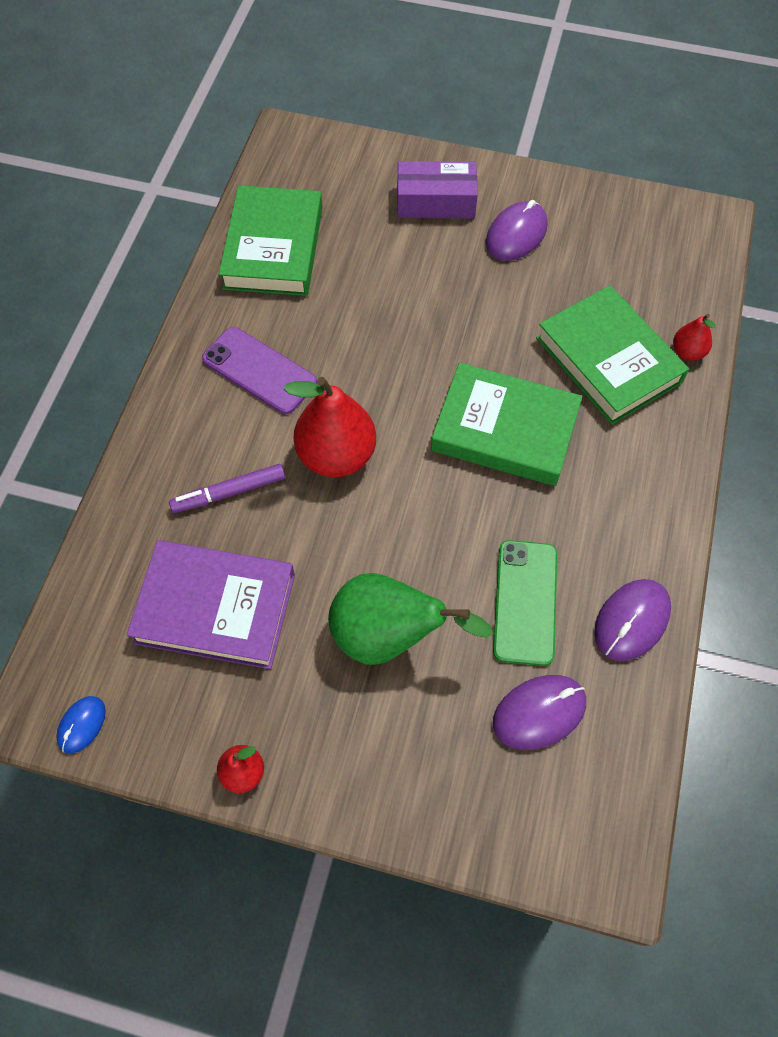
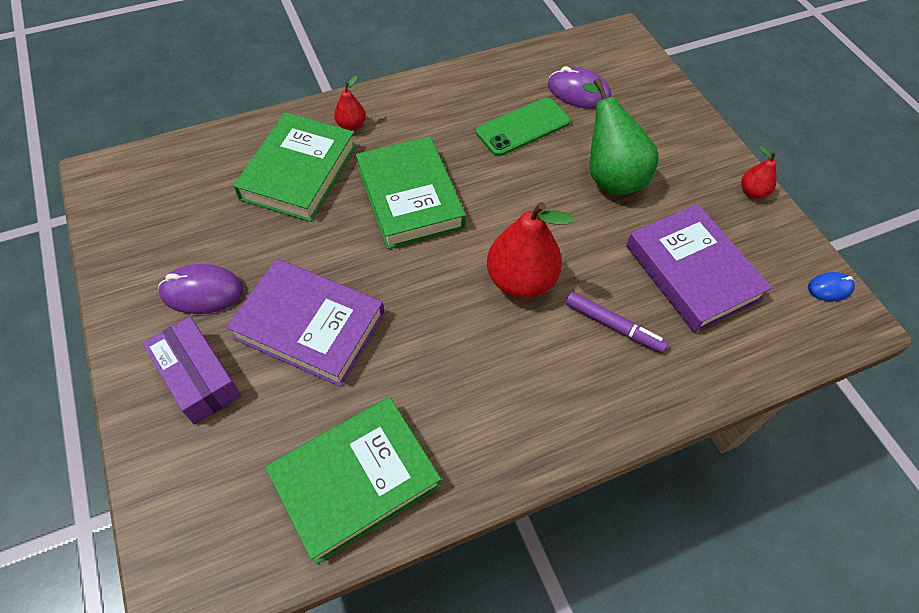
camera: 130 degrees left, 5 degrees down
purple phone [202,327,317,414] -> none
purple mouse [594,579,671,661] -> none
red pear [673,314,716,361] -> red pear moved to [334,75,366,131]
none -> purple book [226,259,384,387]

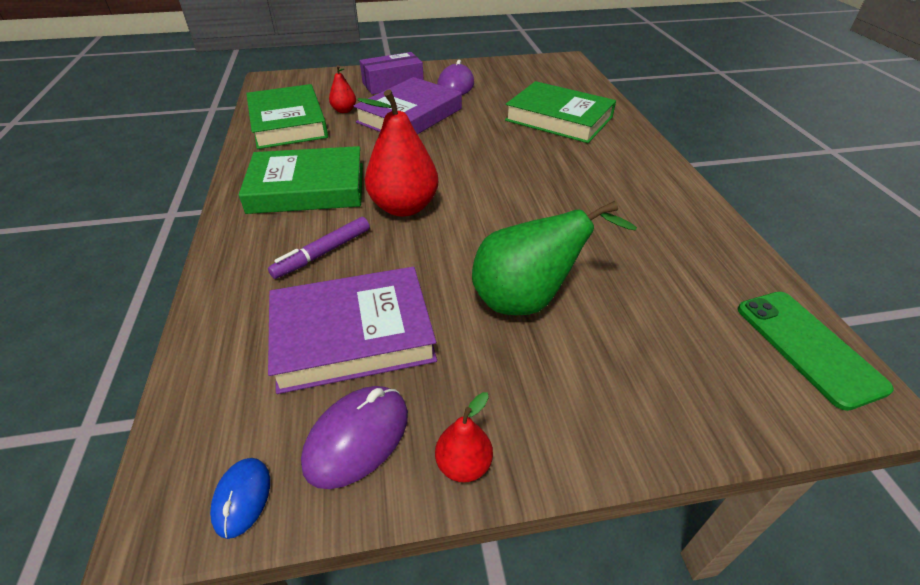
camera: 105 degrees right, 15 degrees down
red pear [334,75,366,131] -> red pear moved to [329,65,356,113]
green book [356,137,466,249] -> green book moved to [239,146,363,214]
green phone [476,97,570,156] -> green phone moved to [738,292,894,411]
purple mouse [548,66,612,109] -> purple mouse moved to [301,386,408,489]

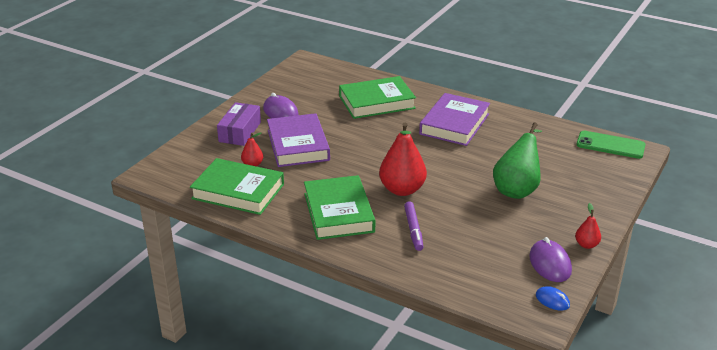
camera: 50 degrees left, 10 degrees down
green book [239,146,363,214] -> green book turned 45 degrees counterclockwise [304,175,375,240]
purple book [268,267,437,394] -> purple book moved to [419,93,490,146]

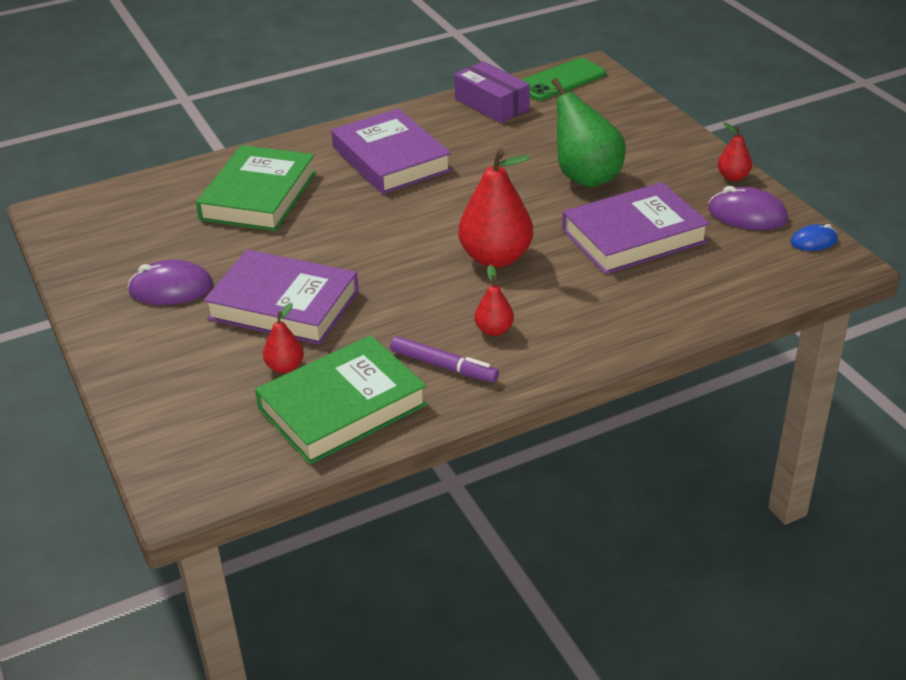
camera: 55 degrees left, 5 degrees up
purple box [217,102,261,146] -> purple box moved to [454,61,530,123]
green book [304,175,375,240] -> red pear [475,265,514,336]
purple marker [404,201,423,251] -> purple marker moved to [390,336,499,383]
none -> purple book [562,182,710,274]

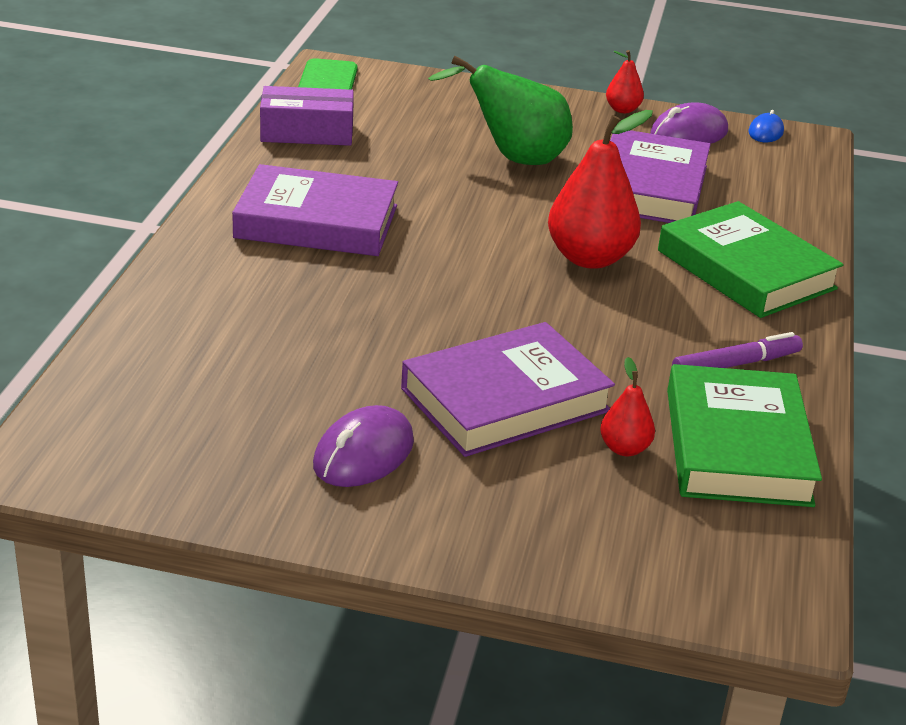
camera: 55 degrees left, 5 degrees down
green book [196,145,316,231] -> green book moved to [658,201,843,318]
red pear [475,265,514,336] -> none

